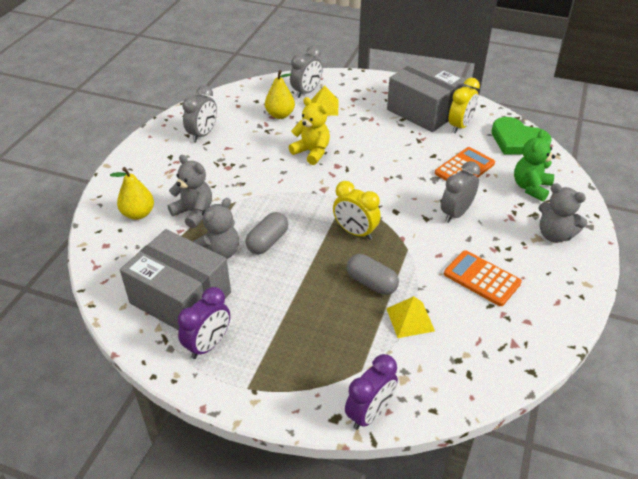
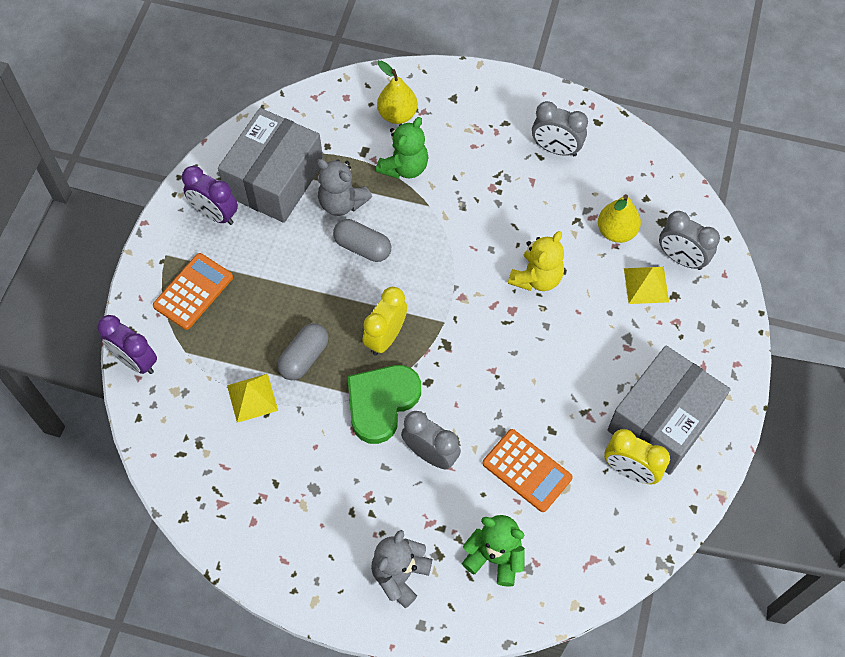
camera: 85 degrees right, 20 degrees up
grey teddy bear [168,155,212,228] -> green teddy bear [376,117,428,179]
orange calculator [444,250,522,306] -> orange calculator moved to [153,253,233,330]
green heart [492,117,552,155] -> green heart moved to [347,365,421,444]

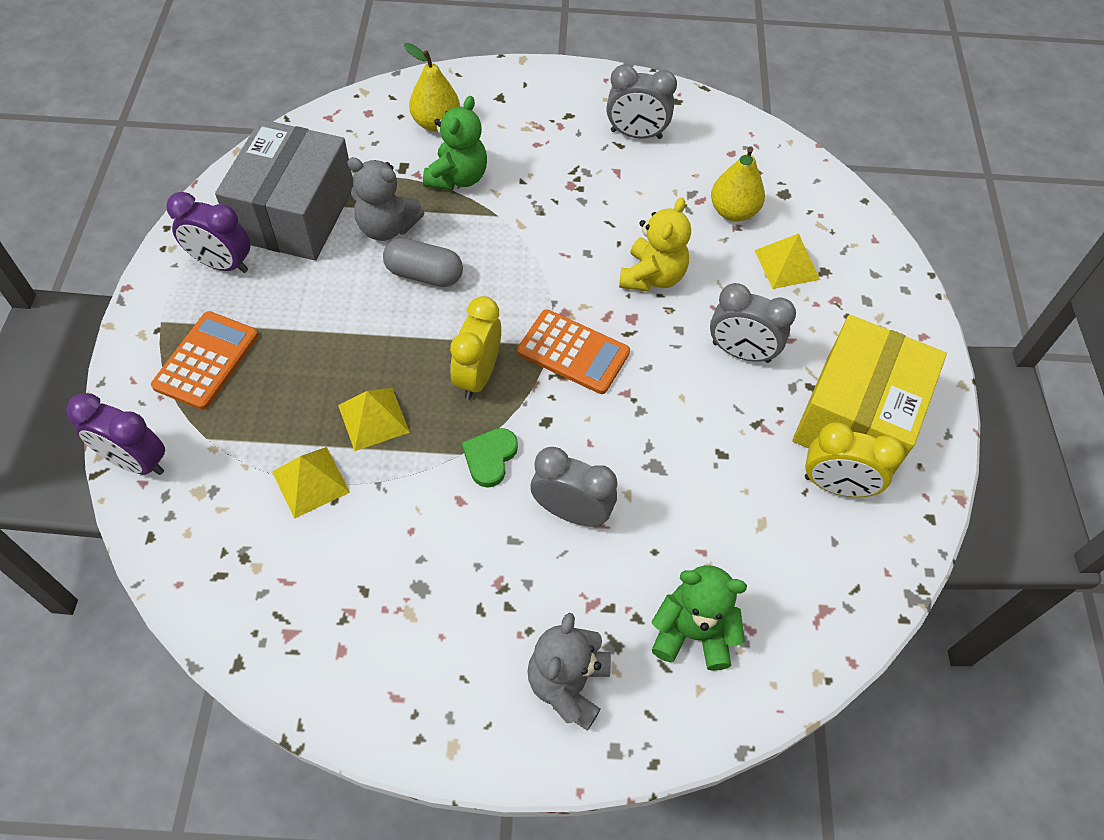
camera: 15 degrees left, 5 degrees down
grey capsule [277,323,328,380] -> yellow pyramid [338,388,410,451]
green heart [347,365,421,444] -> green heart [462,428,518,488], size x0.54
orange calculator [483,429,573,512] -> orange calculator moved to [517,309,630,394]
grey box [608,345,731,475] -> yellow box [793,315,947,475]
grey clock [659,211,720,270] -> grey clock moved to [710,283,796,363]

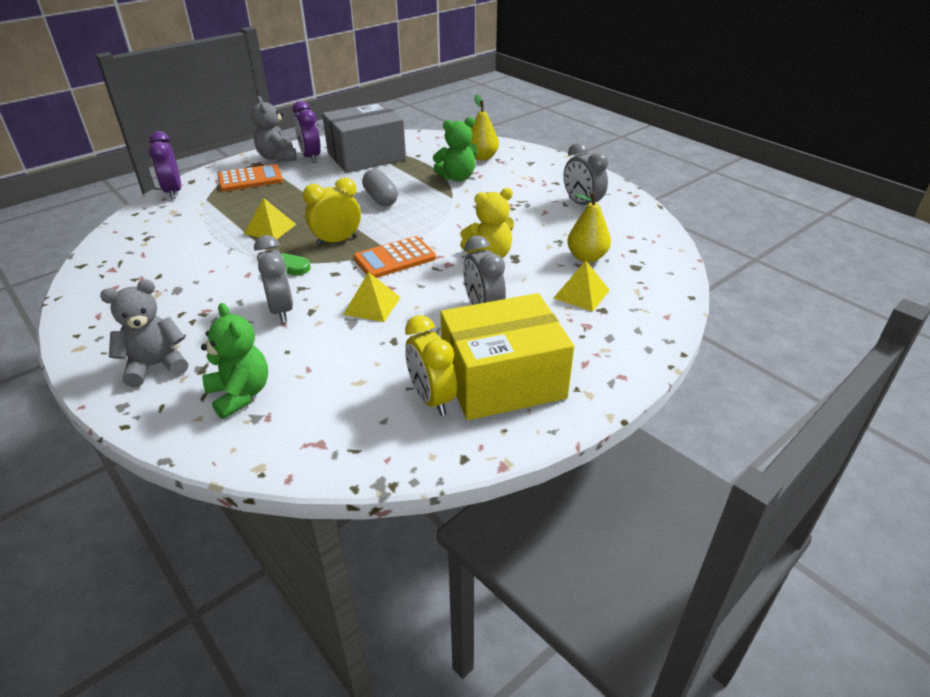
camera: 50 degrees right, 20 degrees down
yellow pyramid [272,447,350,519] -> yellow pyramid moved to [343,272,401,322]
grey teddy bear [347,157,424,241] -> grey teddy bear moved to [252,96,297,162]
orange calculator [517,309,630,394] -> orange calculator turned 75 degrees clockwise [353,236,436,278]

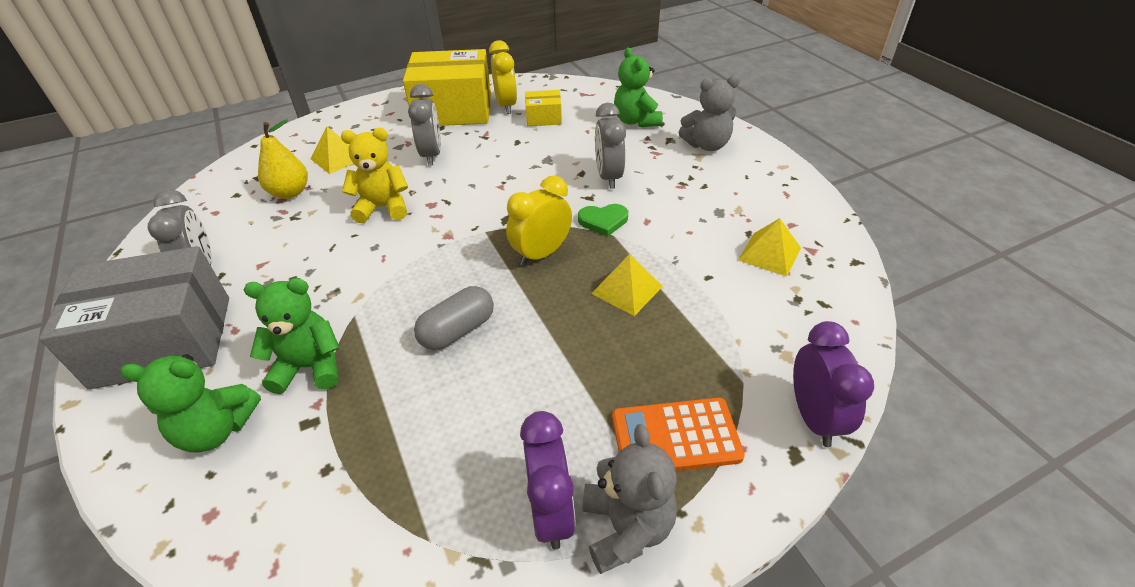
camera: 165 degrees left, 5 degrees up
yellow clock [303,177,361,246] -> yellow clock turned 150 degrees clockwise [506,175,572,266]
grey box [322,102,406,173] -> grey box moved to [39,246,229,390]
yellow pyramid [343,272,401,322] -> yellow pyramid moved to [738,218,801,277]
orange calculator [353,236,436,278] -> none
grey capsule [362,169,398,206] -> grey capsule turned 60 degrees clockwise [414,286,494,350]
yellow pear [471,94,499,161] -> green teddy bear [120,354,261,453]
none -> yellow box [525,90,562,126]

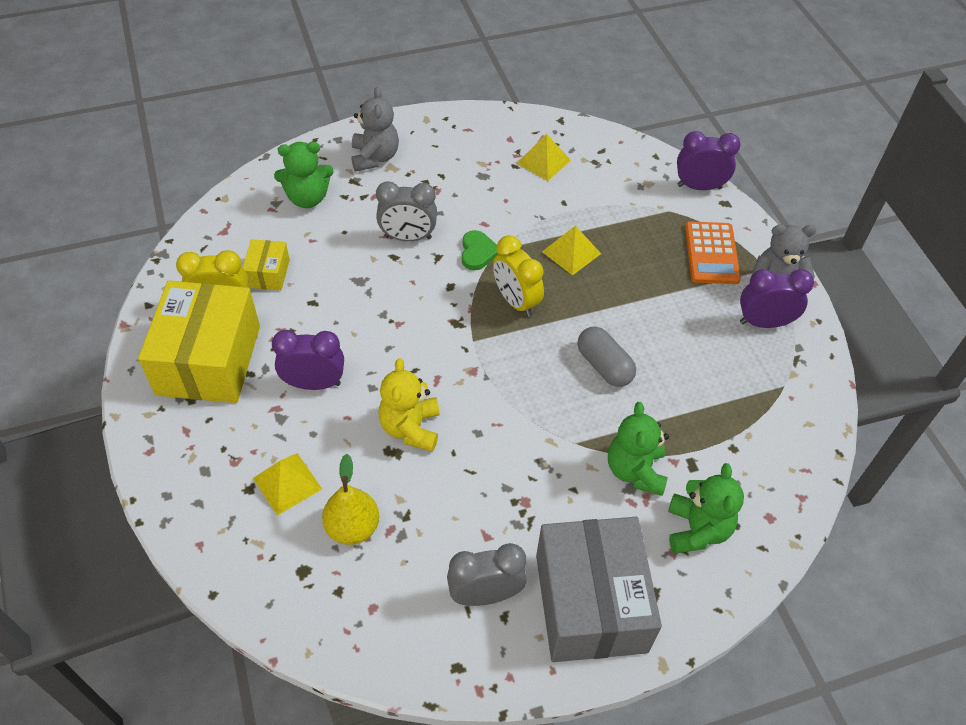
camera: 85 degrees left, 10 degrees up
grey clock [408,84,441,166] -> purple clock [272,330,344,390]

